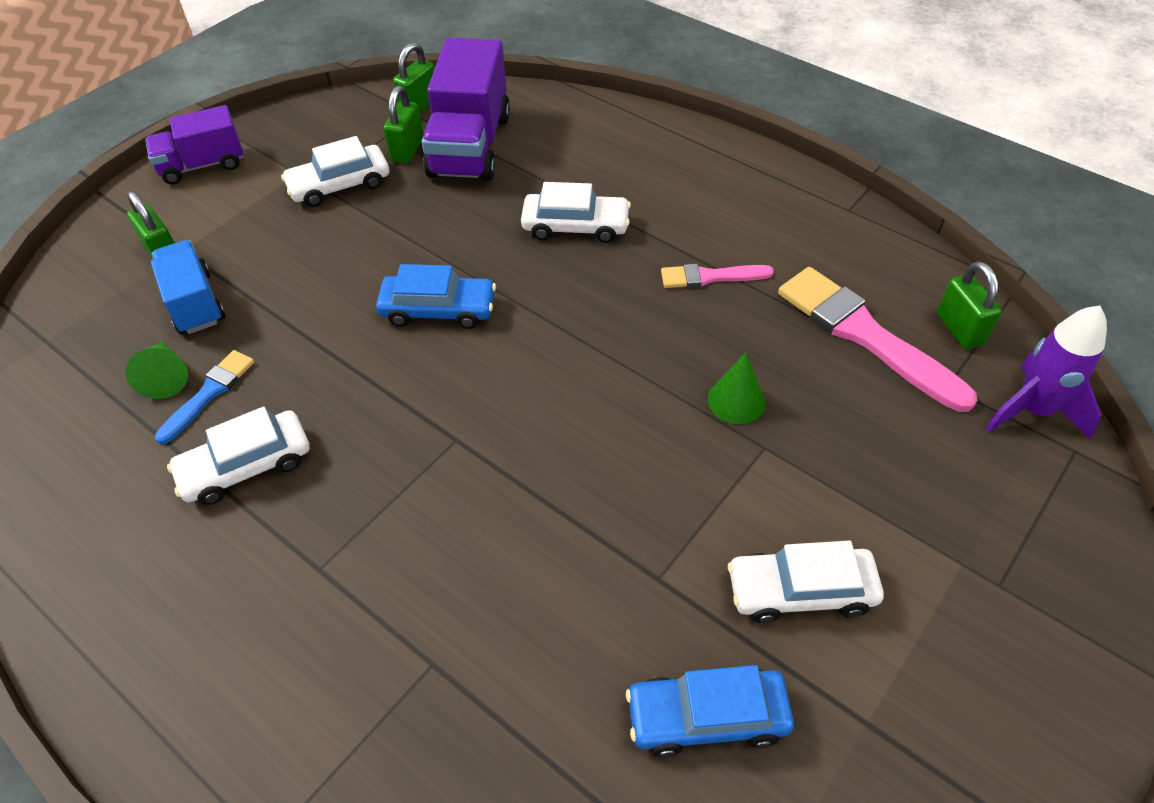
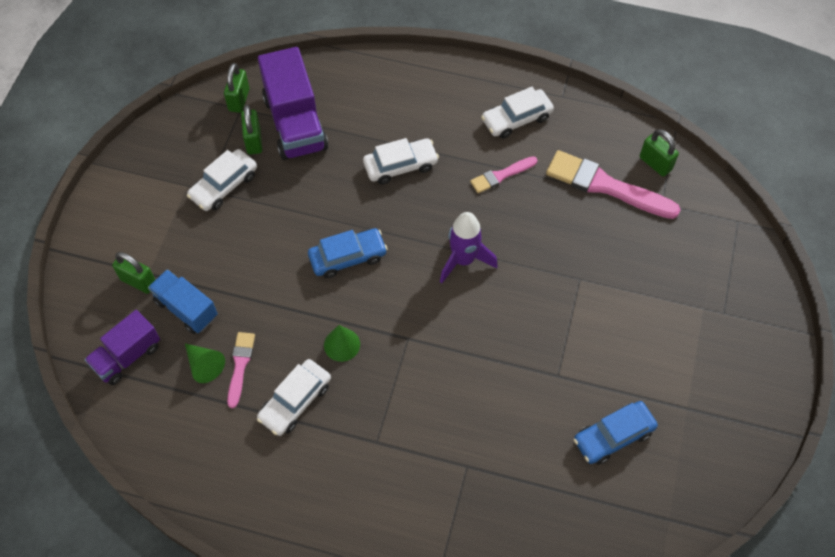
camera: 25 degrees left, 10 degrees up
purple truck [145,105,244,184] -> purple truck moved to [84,310,160,385]
blue brush [155,350,254,444] -> pink brush [227,332,255,408]
green cone [708,353,765,424] -> green cone moved to [324,325,360,362]
white car [728,540,884,623] -> white car moved to [481,87,554,138]
purple rocket [985,305,1107,439] -> purple rocket moved to [440,212,498,283]

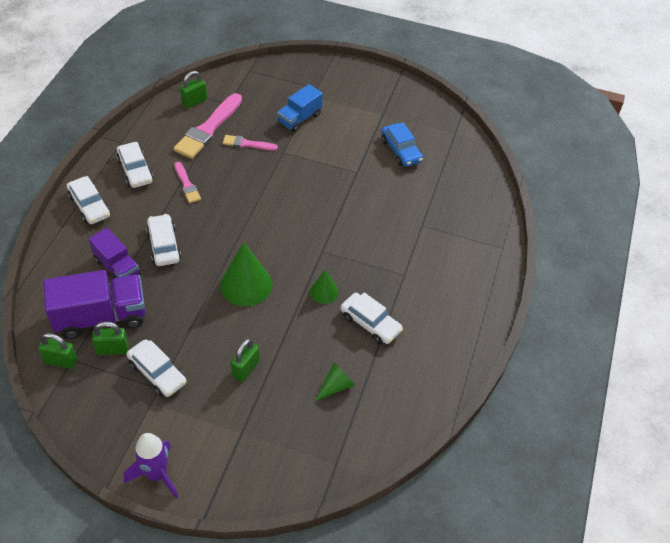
camera: 90 degrees left, 10 degrees down
purple truck [84,310,160,385] -> purple truck moved to [88,228,140,279]
green padlock [112,252,155,294] -> green padlock moved to [231,338,260,382]
blue truck [148,269,218,334] -> blue truck moved to [277,84,323,132]
pink brush [227,332,255,408] -> pink brush moved to [223,135,278,151]
blue car [308,228,388,278] -> green cone [220,242,273,306]
purple rocket [440,212,498,283] -> purple rocket moved to [124,433,178,499]
none -> white car [67,176,110,224]

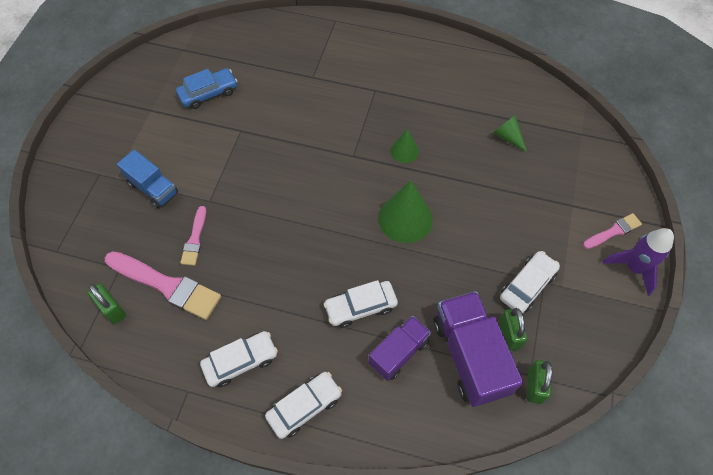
camera: 90 degrees left, 10 degrees up
pink brush [175,162,201,203] -> pink brush moved to [583,213,642,249]
green padlock [231,338,260,382] -> none
white car [341,292,403,344] -> none

